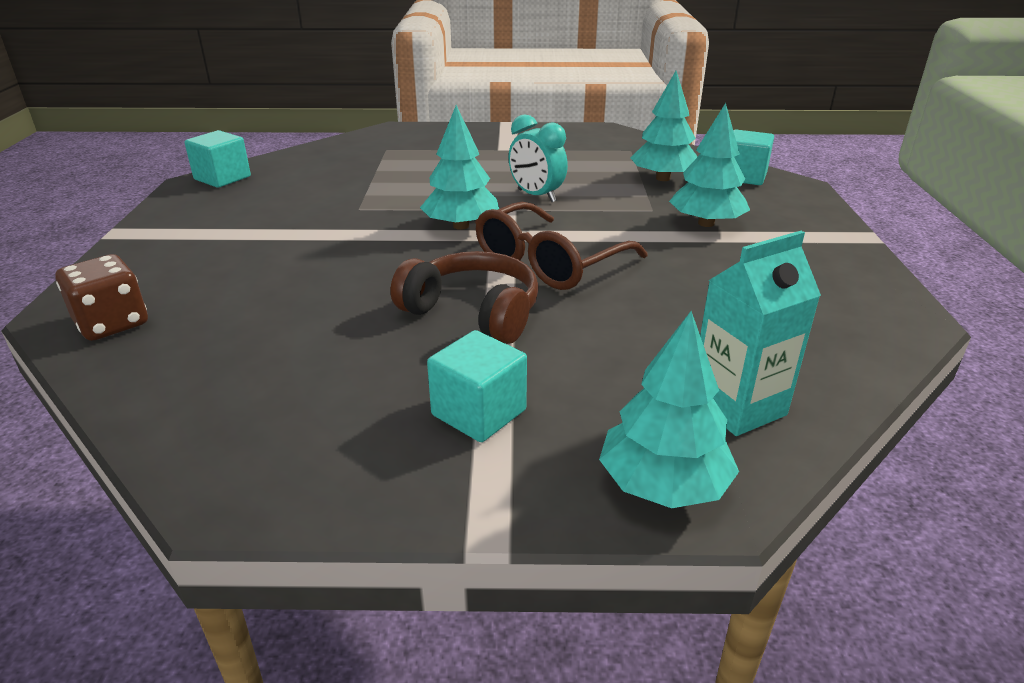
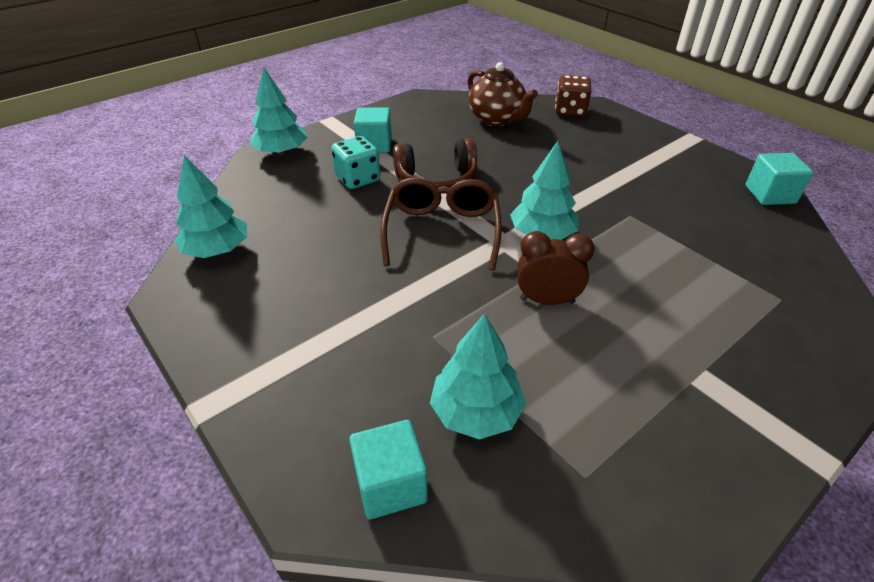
camera: 140 degrees right, 10 degrees up
turquoise clock [508,114,568,202] -> brown clock [517,231,595,305]
turquoise tree [669,103,750,227] -> turquoise tree moved to [174,155,247,258]
turquoise carton [700,231,821,436] -> none
none -> turquoise dice [331,136,380,189]
none -> brown teapot [467,62,538,126]

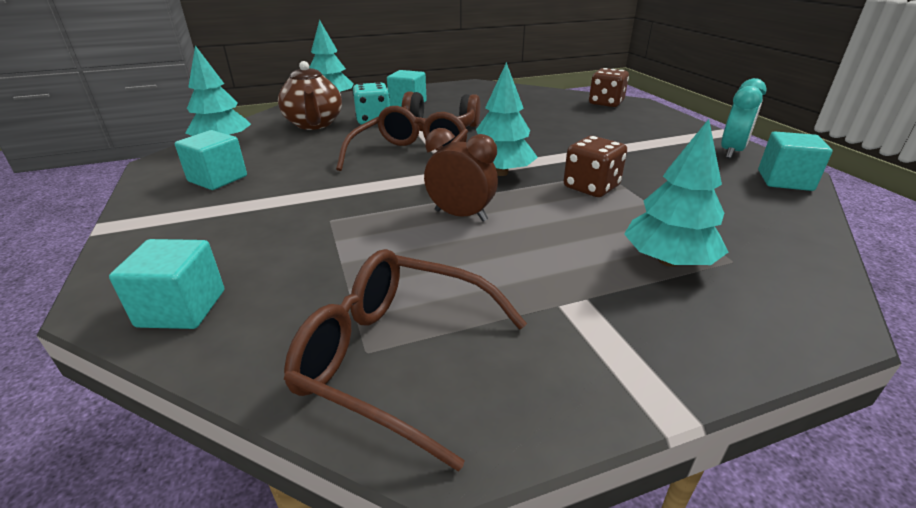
camera: 20 degrees right, 10 degrees down
turquoise tree [430,313,526,439] -> turquoise tree moved to [624,119,728,267]
brown teapot [467,62,538,126] -> brown teapot moved to [278,61,342,130]
none -> turquoise cube [175,130,247,190]
none -> brown glasses [284,249,527,472]
none -> brown dice [563,136,627,197]
none -> turquoise clock [721,78,767,159]

